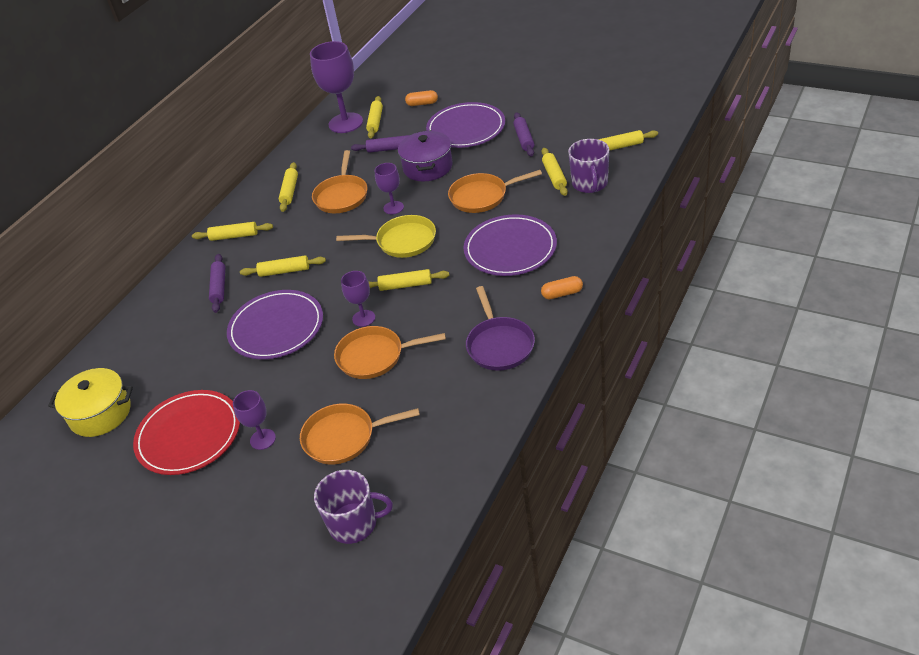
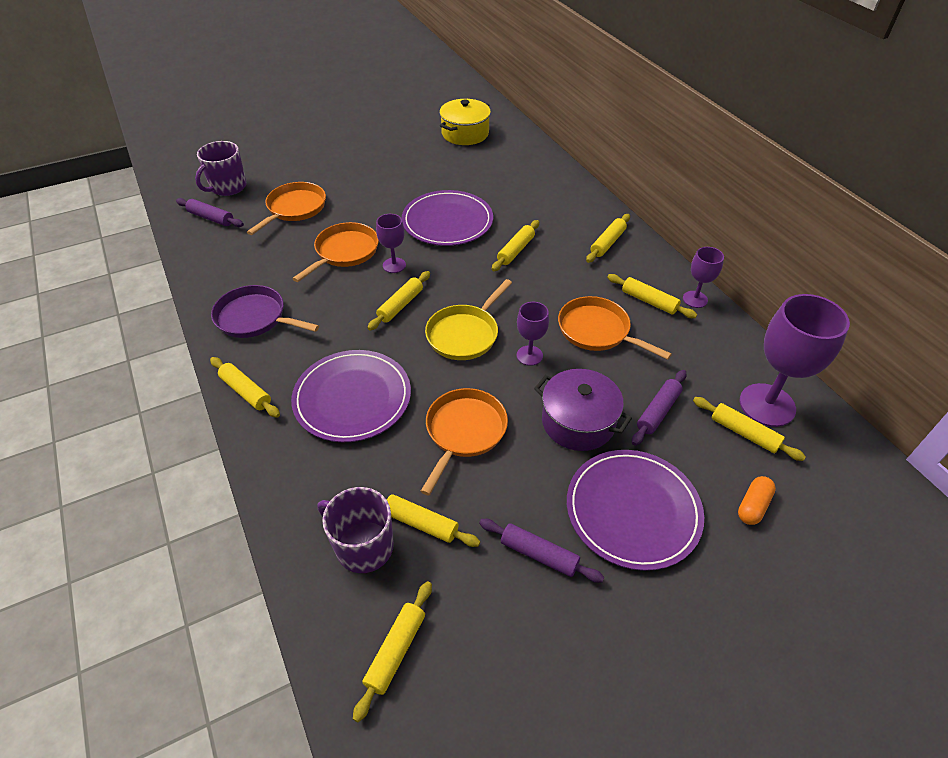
camera: 120 degrees right, 5 degrees up
red plate [133,390,240,475] -> none
purple rolling pin [209,254,225,313] -> purple rolling pin moved to [176,198,244,227]
purple goblet [233,390,276,450] -> purple goblet moved to [683,247,724,308]
orange capsule [541,276,583,299] -> yellow rolling pin [210,357,280,418]

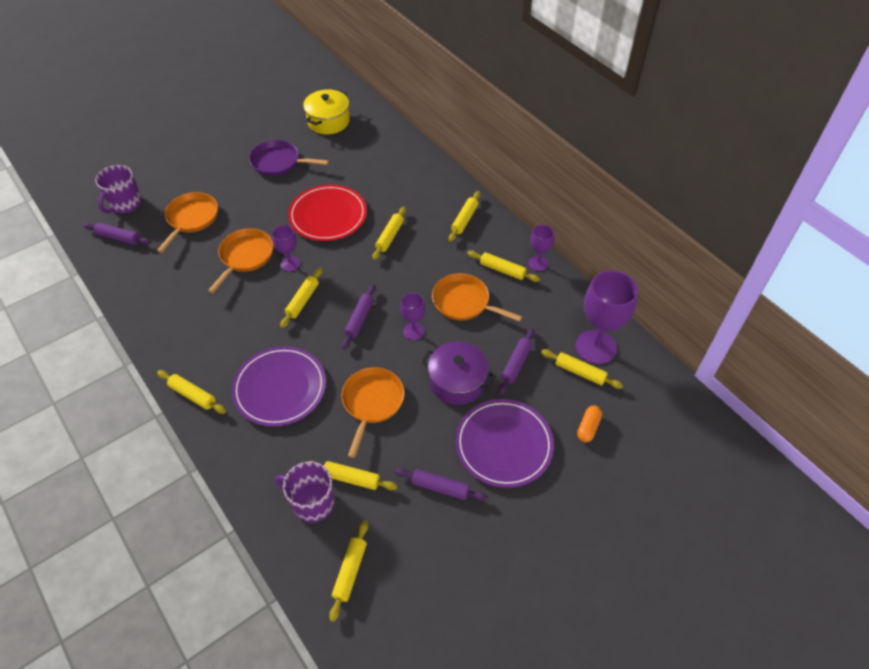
camera: 10 degrees left, 5 degrees up
purple pan [211,285,319,338] -> purple pan moved to [249,140,329,176]
purple plate [402,190,493,246] -> red plate [288,184,367,241]
yellow pan [425,279,512,360] -> purple rolling pin [342,284,376,349]

